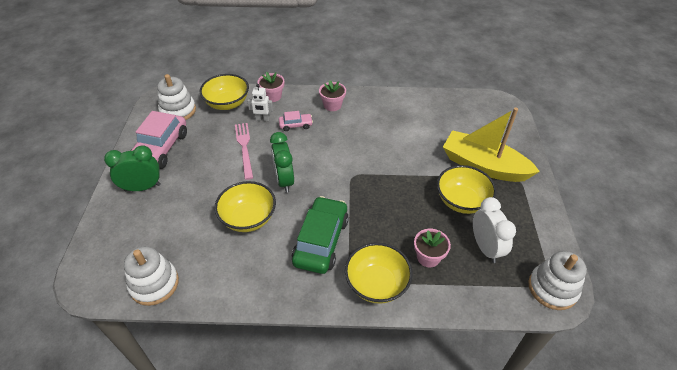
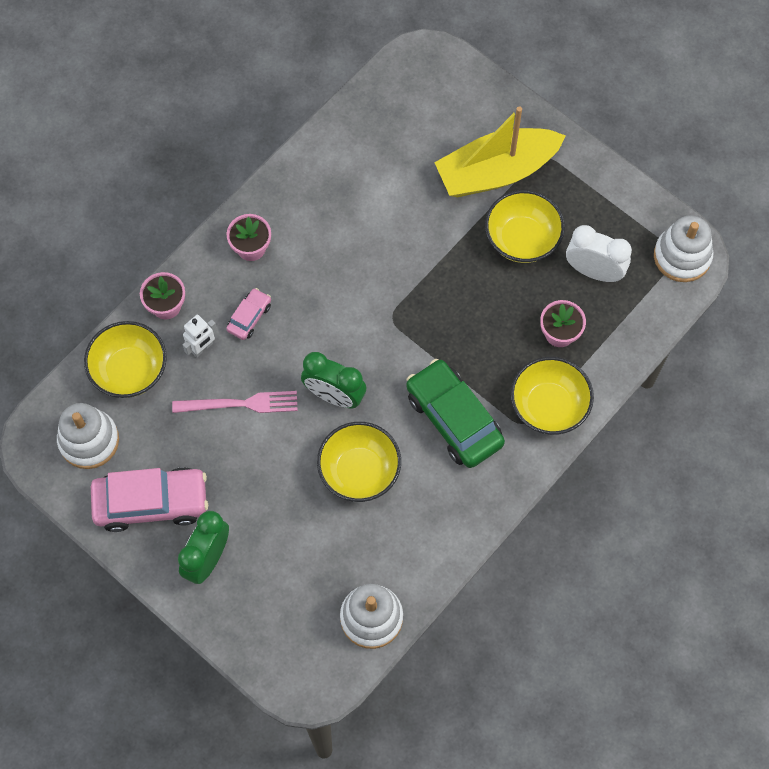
camera: 50 degrees left, 20 degrees up
pink car [130,111,187,169] -> pink car turned 60 degrees counterclockwise [91,467,208,532]
pink fork [235,123,253,180] -> pink fork turned 150 degrees clockwise [172,391,298,413]

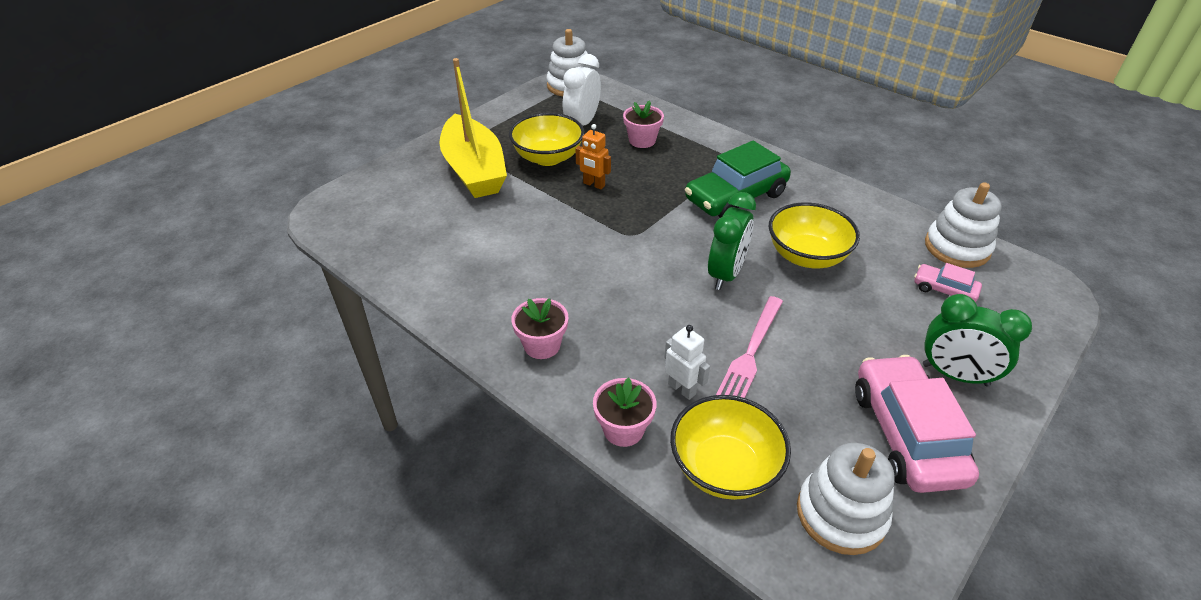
camera: 90 degrees left, 25 degrees down
pink fork [172,391,298,413] -> pink fork turned 150 degrees counterclockwise [716,296,783,398]
pink car [226,288,271,340] -> pink car moved to [914,263,982,302]
yellow bowl [510,357,594,435] -> none
none -> orange robot [575,124,611,189]

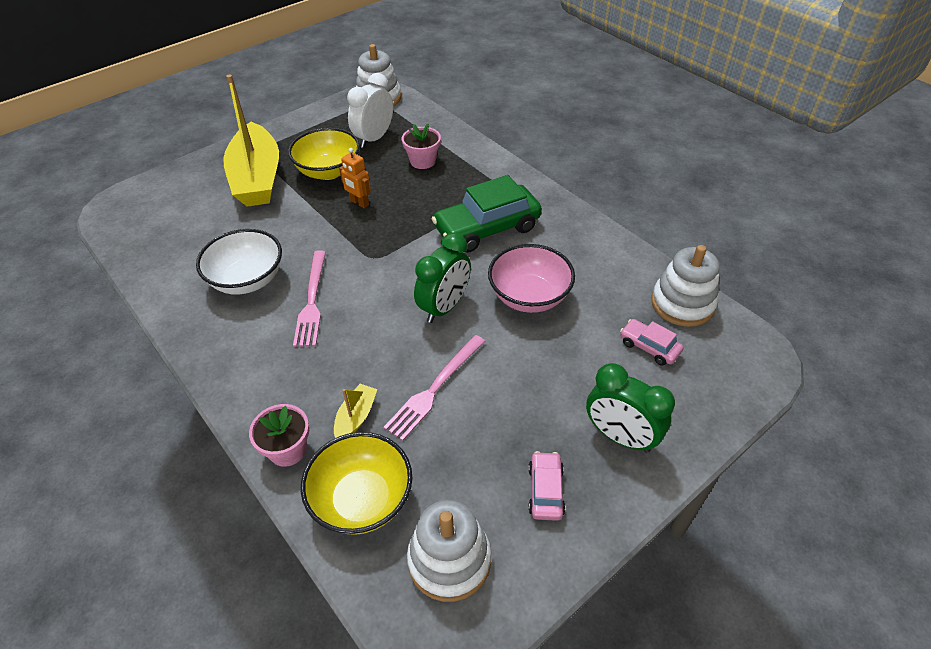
camera: 10 degrees right, 5 degrees up
pink flower pot [511,298,568,359] -> none
white robot [664,325,710,400] -> yellow boat [334,384,378,438]
yellow bowl [769,203,860,268] -> pink bowl [488,244,575,313]
pink car [855,355,979,493] -> pink car [528,451,565,521], size x0.49
none -> white bowl [196,229,282,295]
none -> pink fork [293,250,326,347]

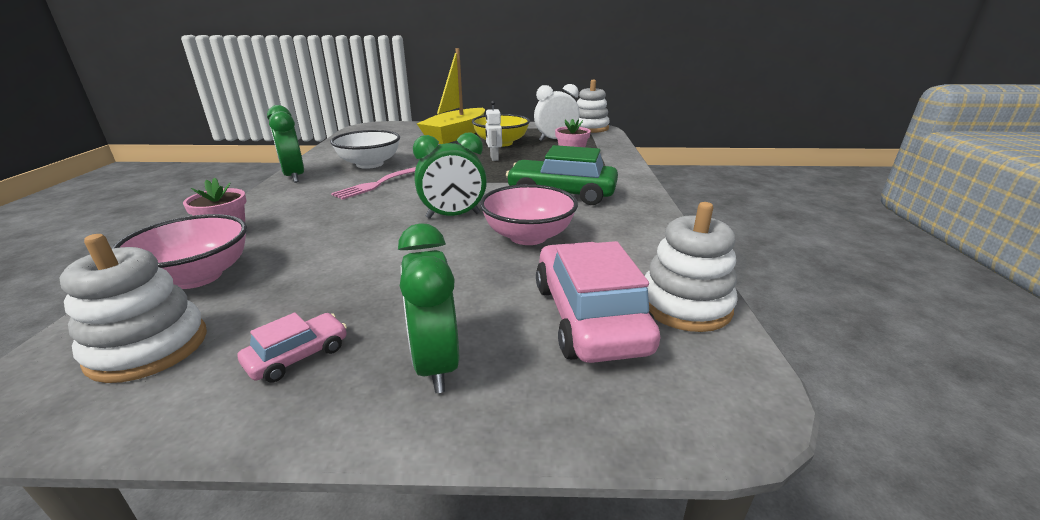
camera: 40 degrees right, 20 degrees down
yellow bowl [301,432,412,535] -> pink bowl [112,214,247,289]
yellow boat [334,384,378,438] -> none
orange robot [339,148,371,208] -> white robot [485,101,502,161]
pink fork [383,335,485,441] -> none
pink car [620,319,684,366] -> pink car [536,241,660,363], size x2.04
none -> green clock [267,105,304,183]

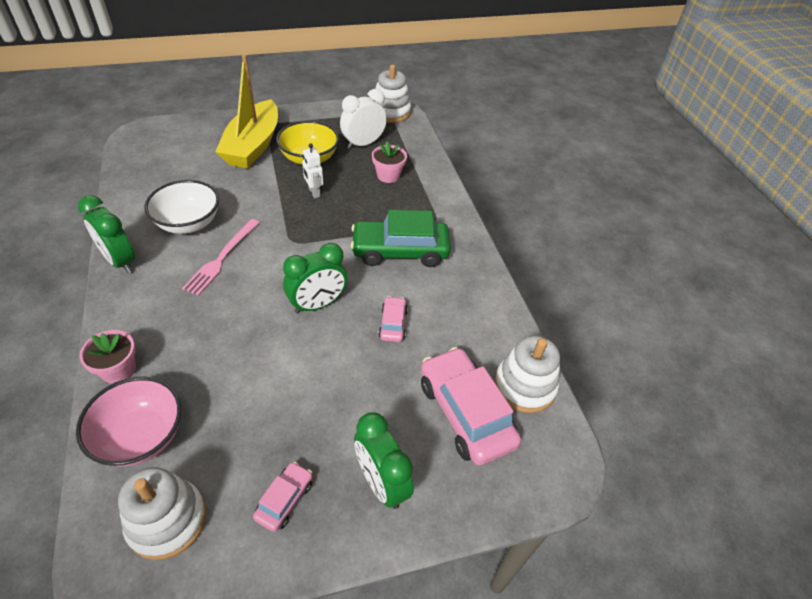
camera: 20 degrees left, 20 degrees up
pink bowl [480,184,578,245] -> pink car [378,296,408,342]

